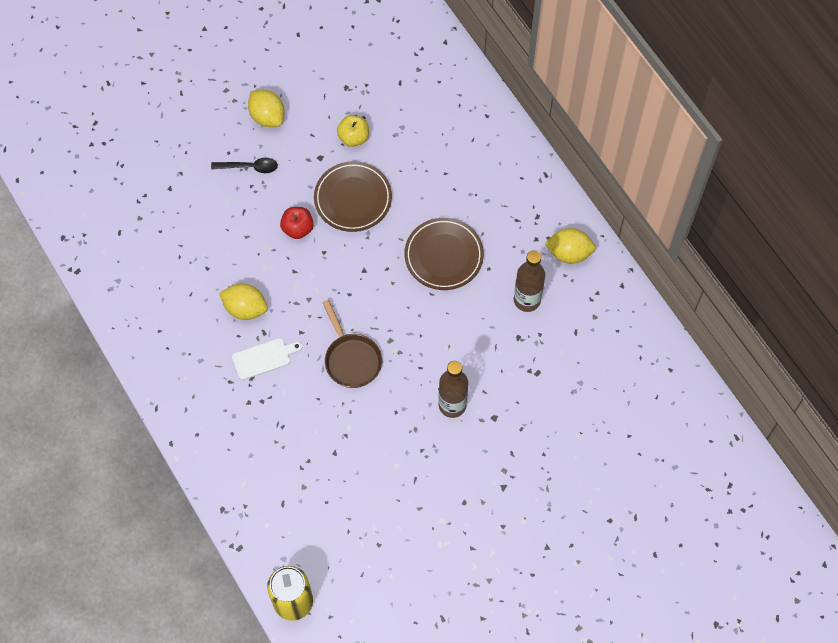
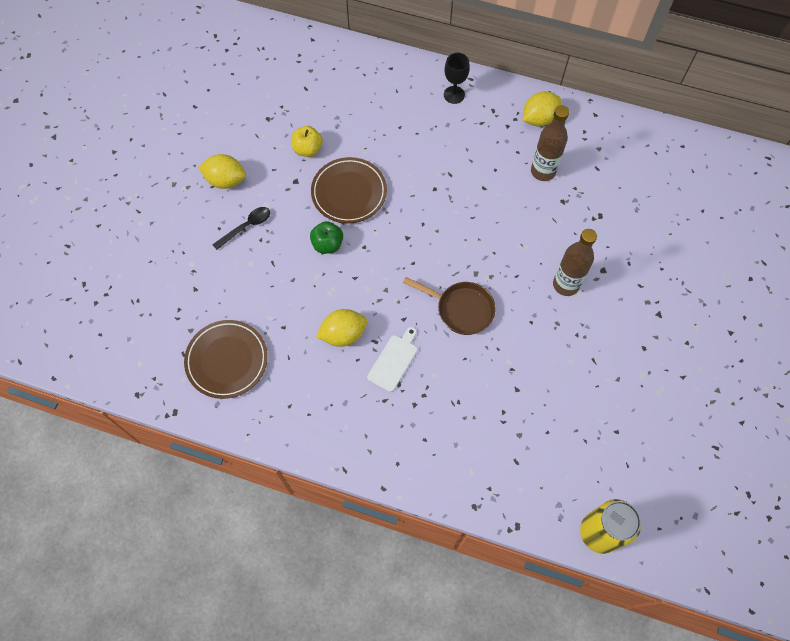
camera: 40 degrees left, 0 degrees up
red apple [280,207,314,239] -> green apple [310,221,343,254]
brown plate [404,218,484,290] -> brown plate moved to [184,320,268,399]
none -> black goblet [444,53,470,104]

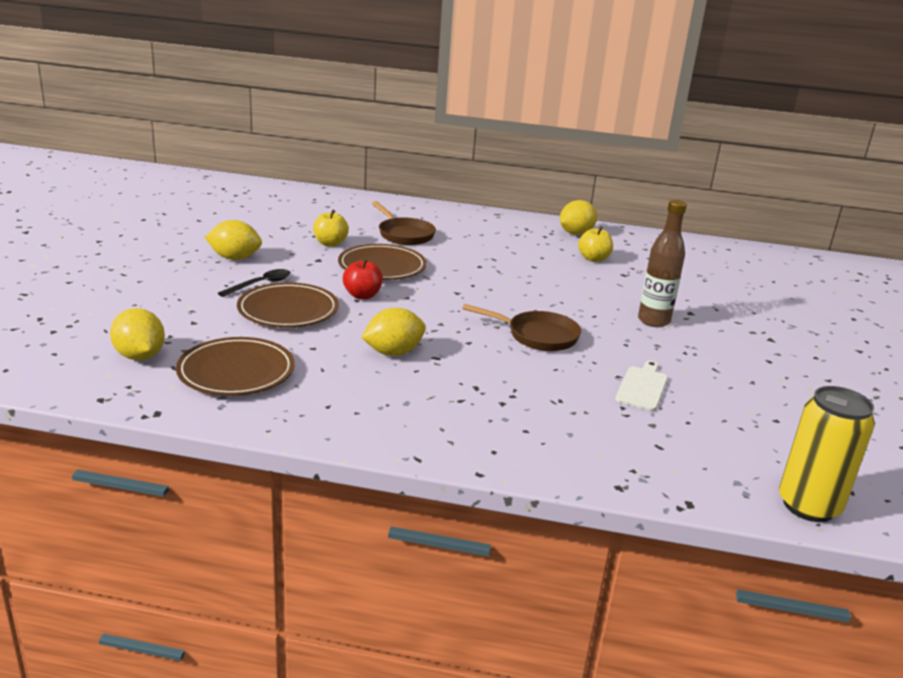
camera: 10 degrees left, 40 degrees down
green apple [310,221,343,254] -> red apple [343,259,383,299]
white cutting board [367,327,418,392] -> white cutting board moved to [615,361,668,411]
black goblet [444,53,470,104] -> none
brown bottle [531,105,569,181] -> yellow apple [578,226,613,262]
none -> yellow lemon [110,308,165,360]
none -> brown plate [237,283,339,327]
none -> brown pan [372,201,436,245]

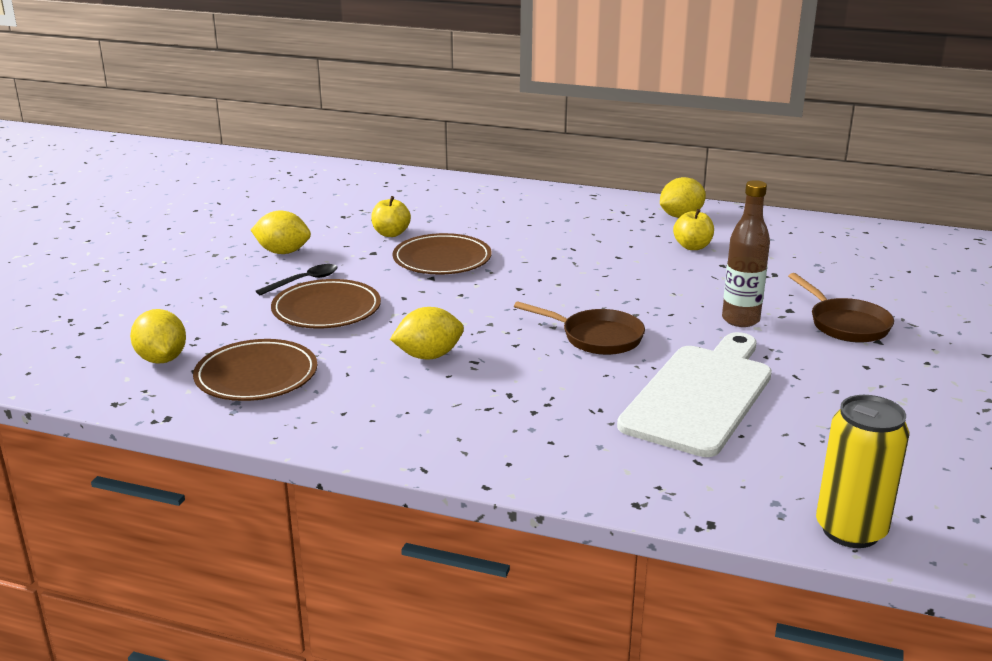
camera: 10 degrees right, 0 degrees up
red apple [343,259,383,299] -> none
brown pan [372,201,436,245] -> brown pan moved to [788,273,894,342]
white cutting board [615,361,668,411] -> white cutting board [617,332,772,457], size x2.21

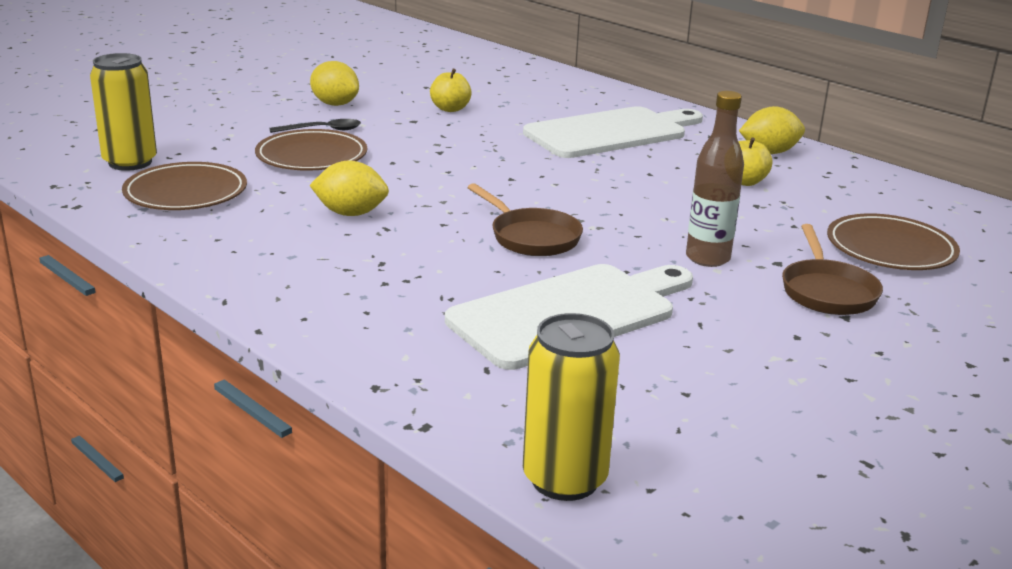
camera: 25 degrees right, 0 degrees up
yellow lemon [130,309,186,364] -> yellow can [90,53,157,171]
brown plate [393,233,492,275] -> brown plate moved to [827,213,960,270]
none -> white cutting board [523,106,703,158]

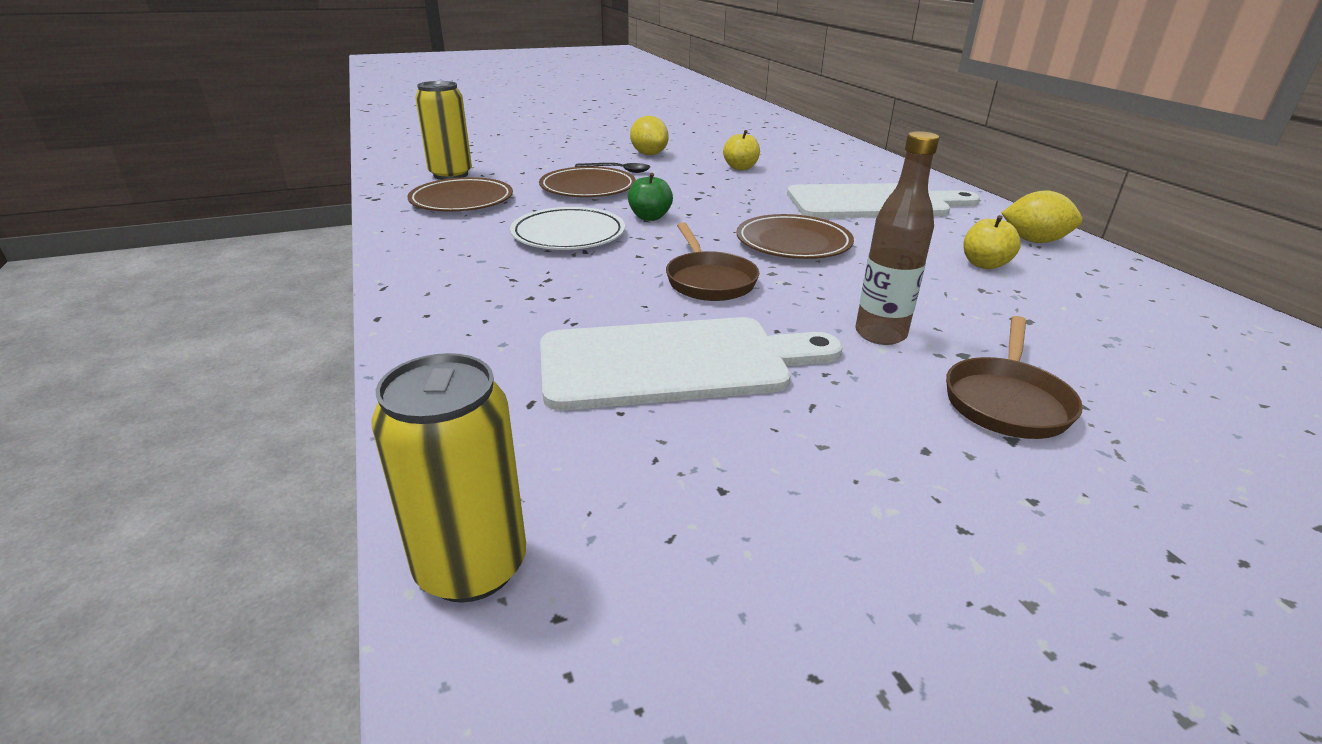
camera: 25 degrees right, 5 degrees up
yellow lemon [309,161,389,216] -> white plate [510,207,625,250]
brown plate [827,213,960,270] -> brown plate moved to [736,214,854,259]
none -> green apple [628,173,673,221]

